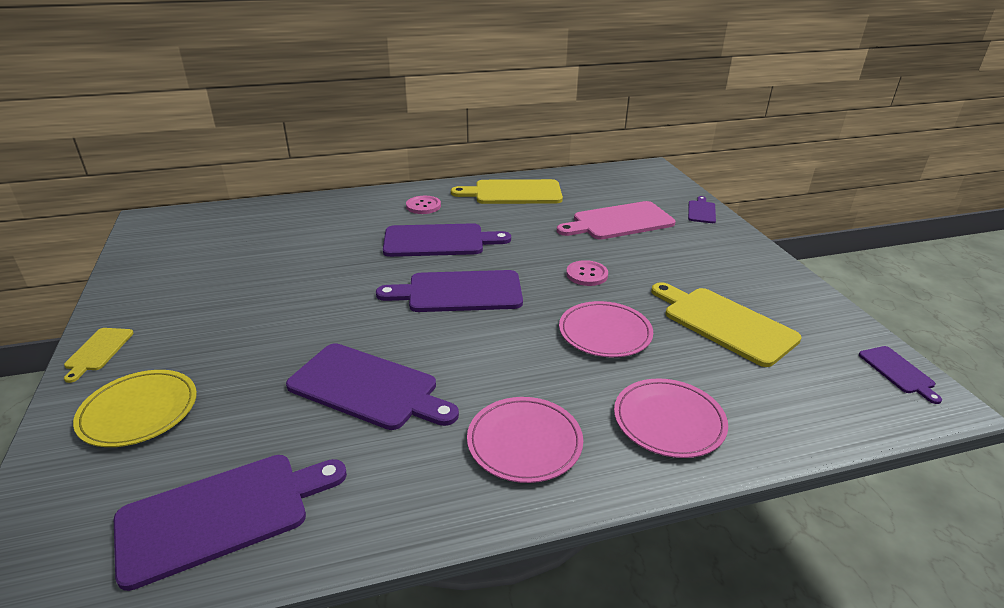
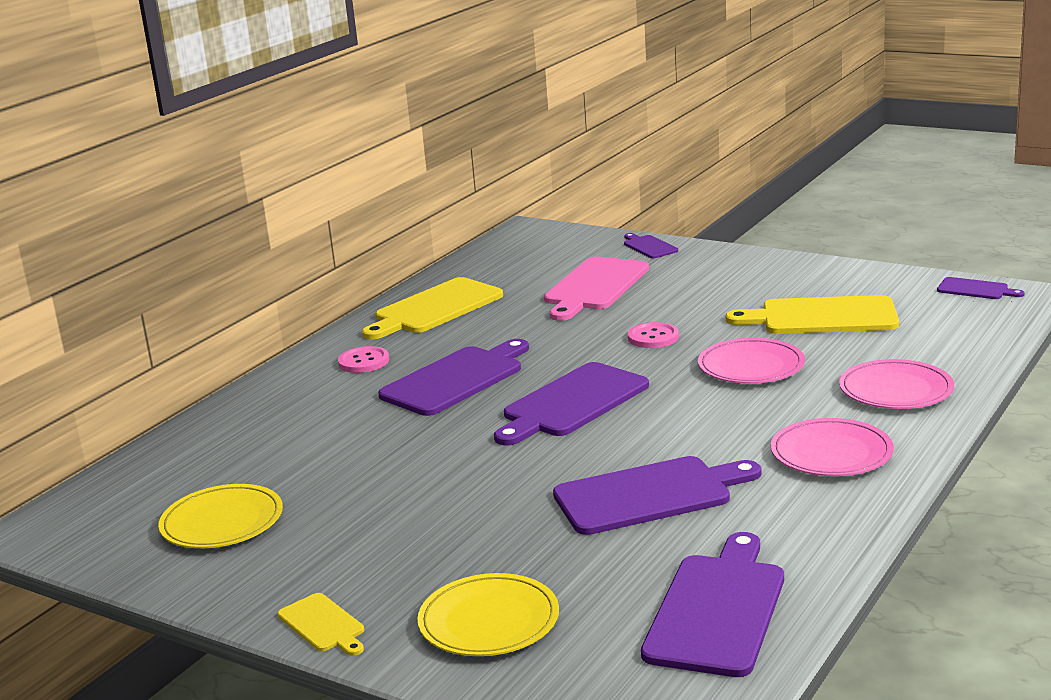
camera: 40 degrees left, 10 degrees down
none -> yellow plate [158,484,283,548]

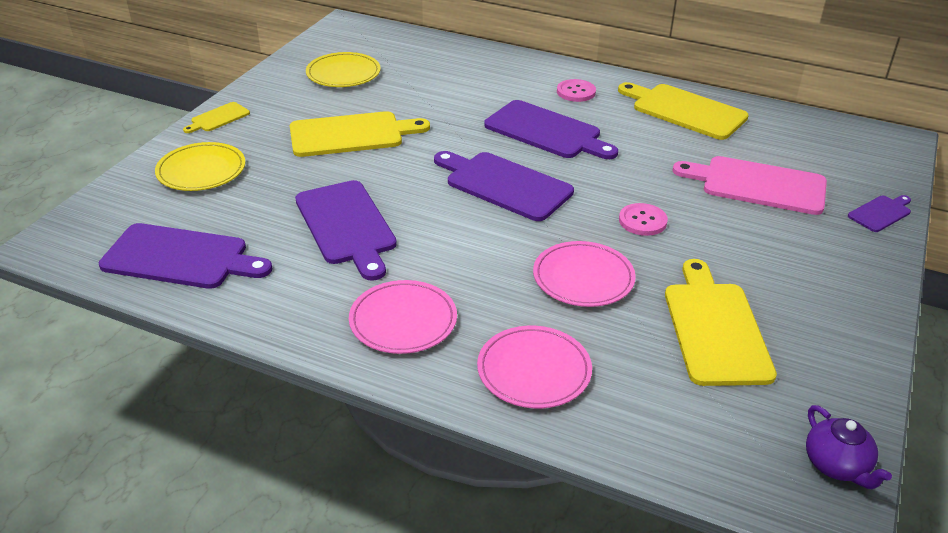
camera: 80 degrees right, 15 degrees up
purple cutting board [937,277,1024,299] -> purple teapot [806,405,892,489]
none -> yellow cutting board [290,111,430,157]

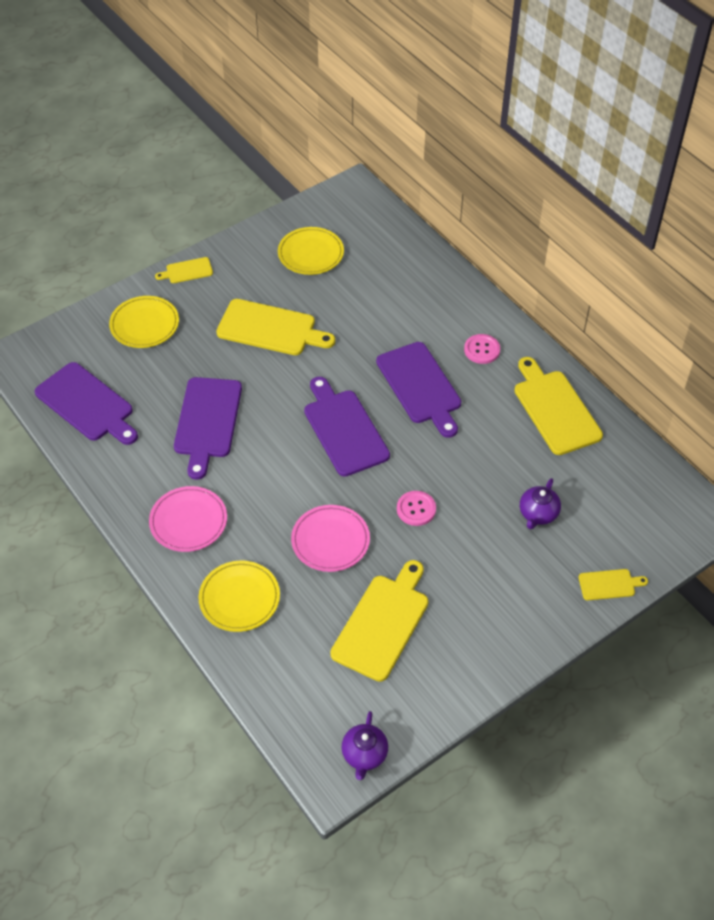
camera: 30 degrees right, 15 degrees up
pink plate [477,326,592,408] -> yellow plate [199,560,280,632]
pink cutting board [673,156,827,215] -> purple teapot [520,478,561,529]
purple cutting board [848,195,911,232] -> yellow cutting board [578,569,648,600]

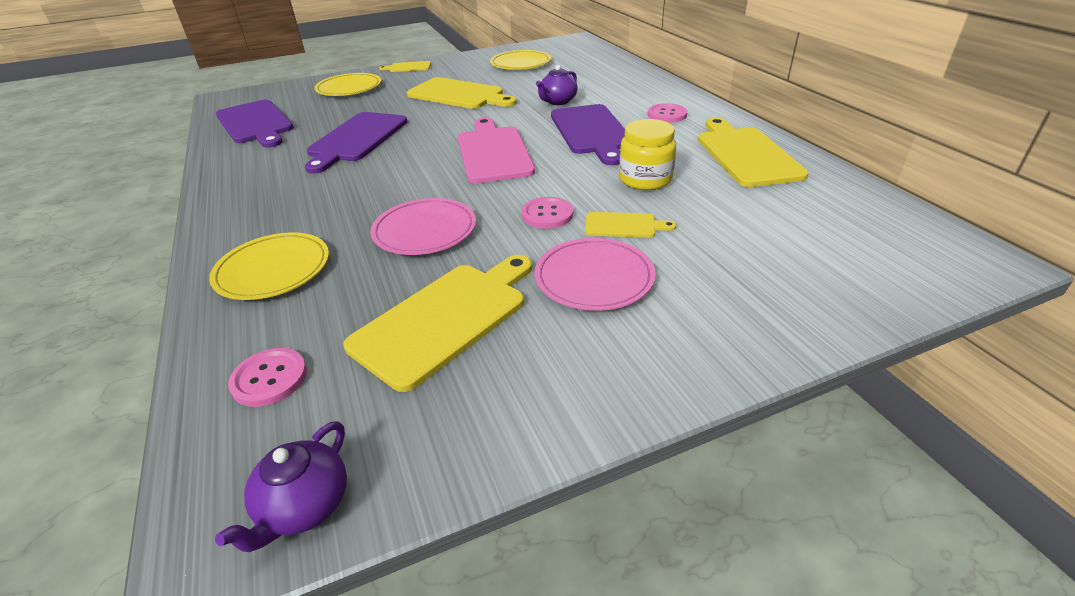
camera: 15 degrees right, 15 degrees down
pink plate [149,486,227,552] -> pink plate moved to [534,238,655,311]
purple cutting board [304,377,390,477] -> pink cutting board [458,118,535,183]
purple teapot [520,478,561,529] -> purple teapot moved to [536,65,578,105]
yellow cutting board [578,569,648,600] -> yellow cutting board moved to [585,212,676,237]
none -> pink button [228,348,307,407]
none -> yellow jar [619,119,676,190]

